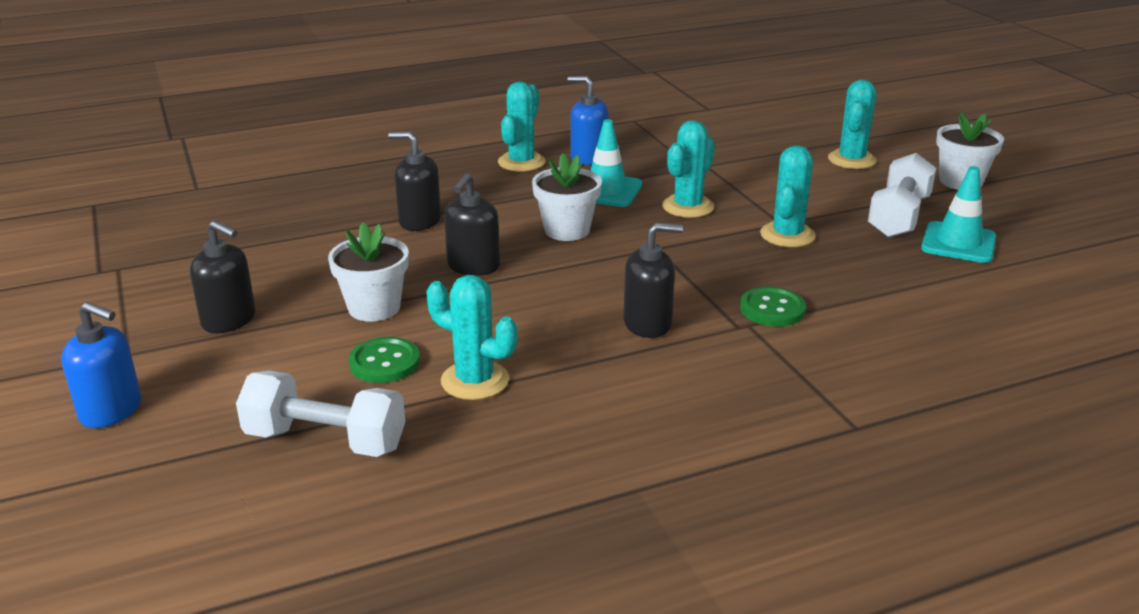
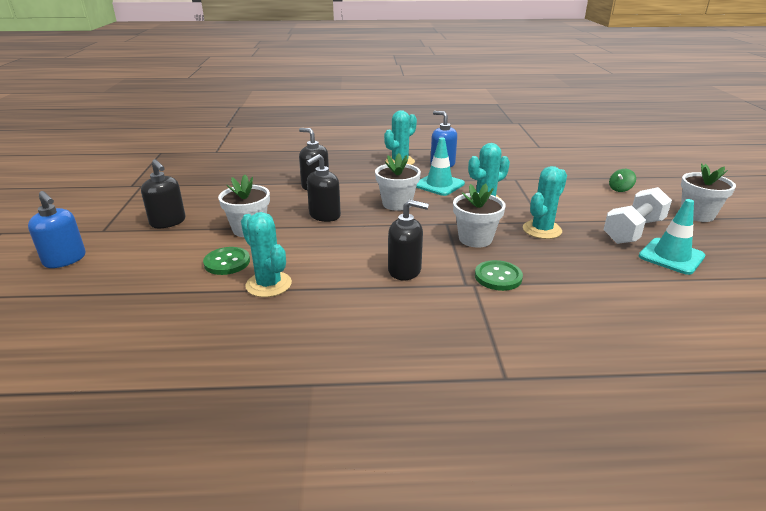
camera: 20 degrees right, 0 degrees up
white dumbbell [236,371,405,457] -> none
turquoise cactus [828,80,877,169] -> green spinning top [609,169,636,192]
none -> white flower pot [453,184,506,248]

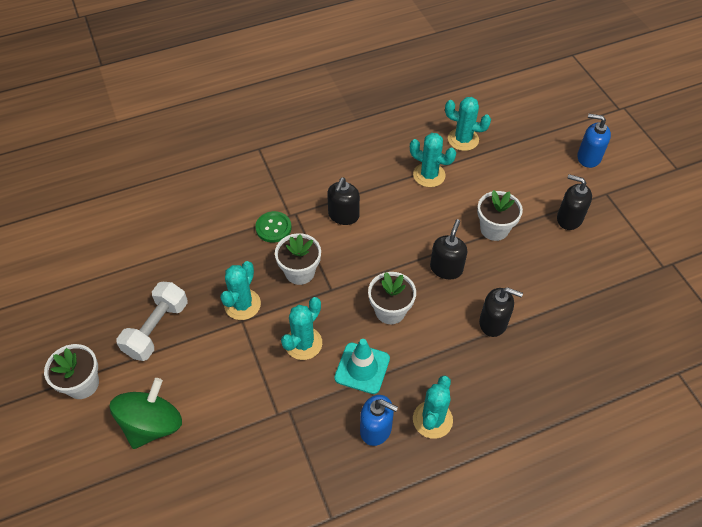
camera: 160 degrees right, 25 degrees up
green button [203,247,250,275] -> none
black soap dispenser [388,200,429,280] -> black soap dispenser turned 60 degrees counterclockwise [327,178,360,225]
green spinning top [609,169,636,192] -> green spinning top [110,378,182,449], size x2.33
turquoise traffic cone [639,199,705,275] -> none
none -> turquoise cactus [445,97,491,151]

